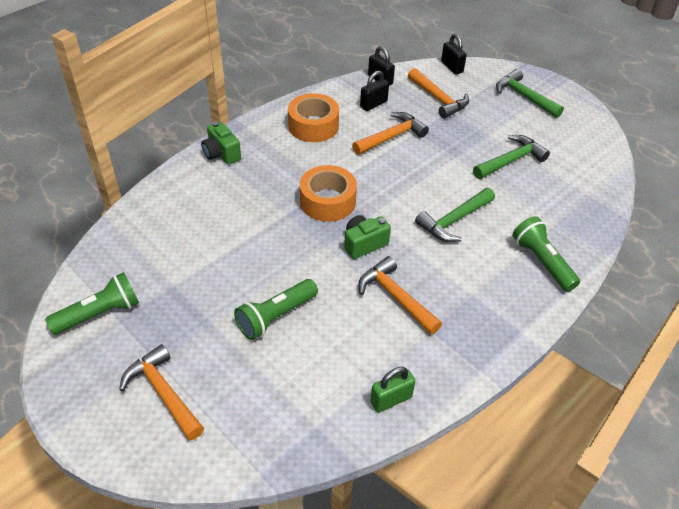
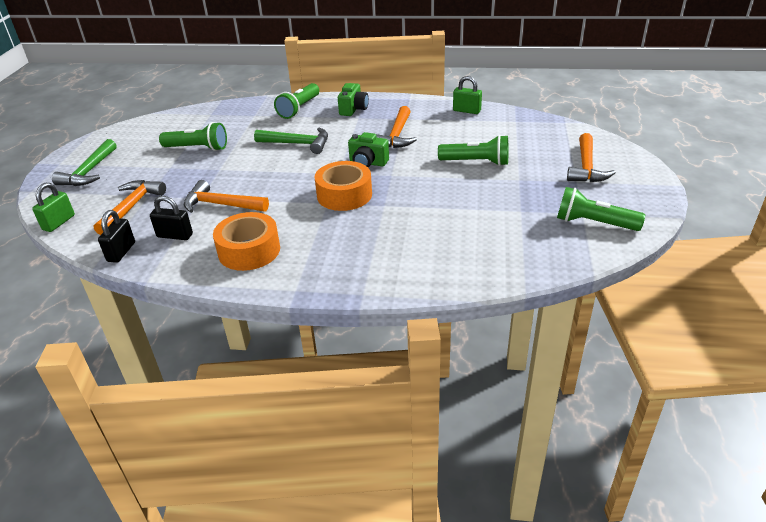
camera: 125 degrees left, 10 degrees down
green camera [201,121,241,164] -> green camera moved to [338,83,369,116]
black padlock [441,34,467,75] -> green padlock [32,183,75,232]
green hammer [473,135,550,179] -> green flashlight [159,122,227,151]

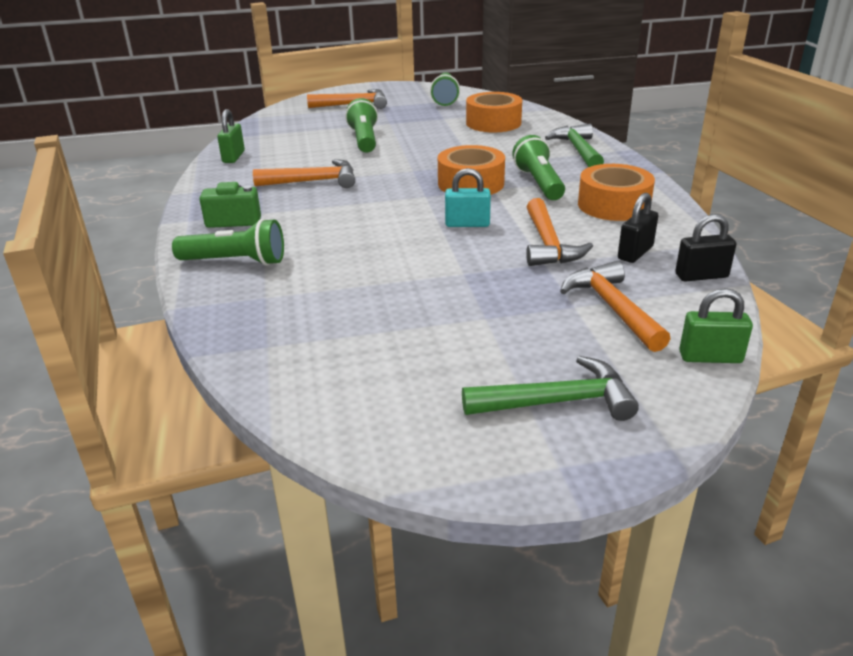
camera: 110 degrees left, 5 degrees down
orange hammer [93,180,166,235] -> orange hammer turned 75 degrees clockwise [560,261,671,352]
black padlock [150,196,193,240] -> black padlock turned 45 degrees clockwise [618,193,658,263]
green flashlight [159,122,227,151] -> green flashlight moved to [512,135,565,200]
green hammer [254,128,328,154] -> green hammer moved to [545,124,604,167]
green camera [348,132,389,167] -> none
none -> turquoise padlock [445,168,491,227]
none -> orange tape [466,92,522,132]

